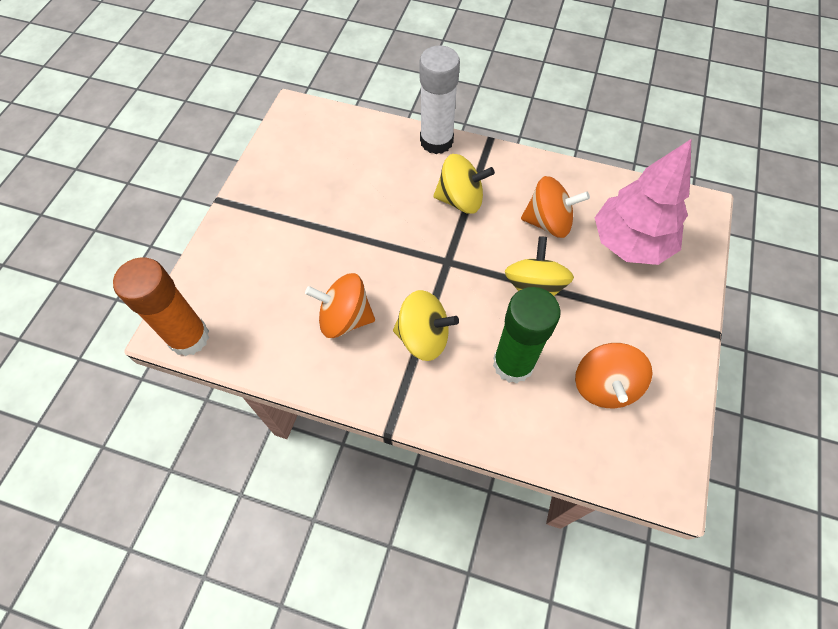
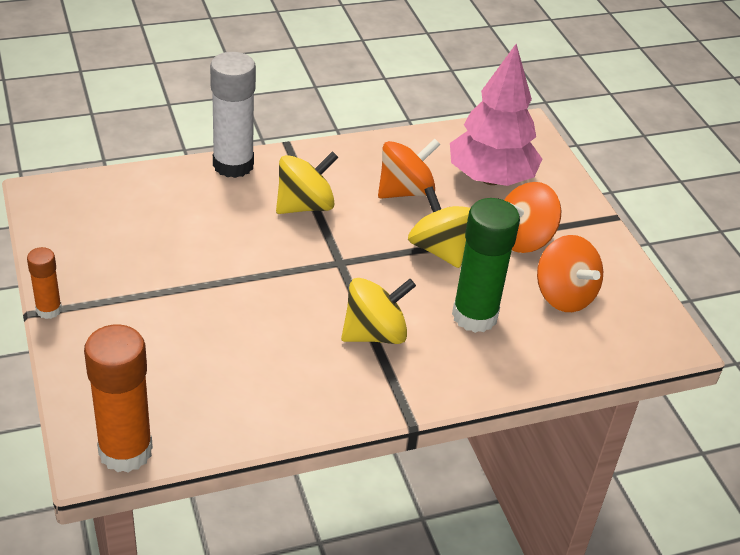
camera: 40 degrees left, 20 degrees down
orange spinning top [305,273,375,338] -> orange spinning top moved to [504,182,561,253]
none -> orange glue stick [27,247,62,319]

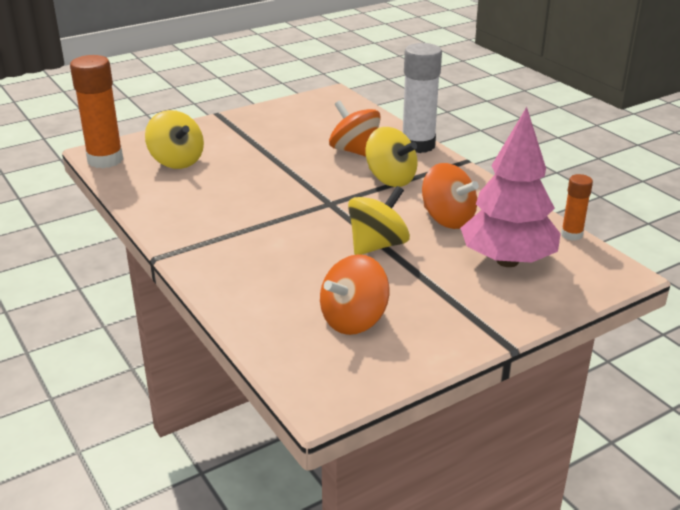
camera: 80 degrees right, 10 degrees down
orange glue stick [27,247,62,319] -> orange glue stick moved to [561,174,593,240]
yellow spinning top [341,278,416,344] -> yellow spinning top moved to [145,110,204,169]
green glue stick [452,198,520,333] -> none
orange spinning top [504,182,561,253] -> orange spinning top moved to [329,101,381,157]

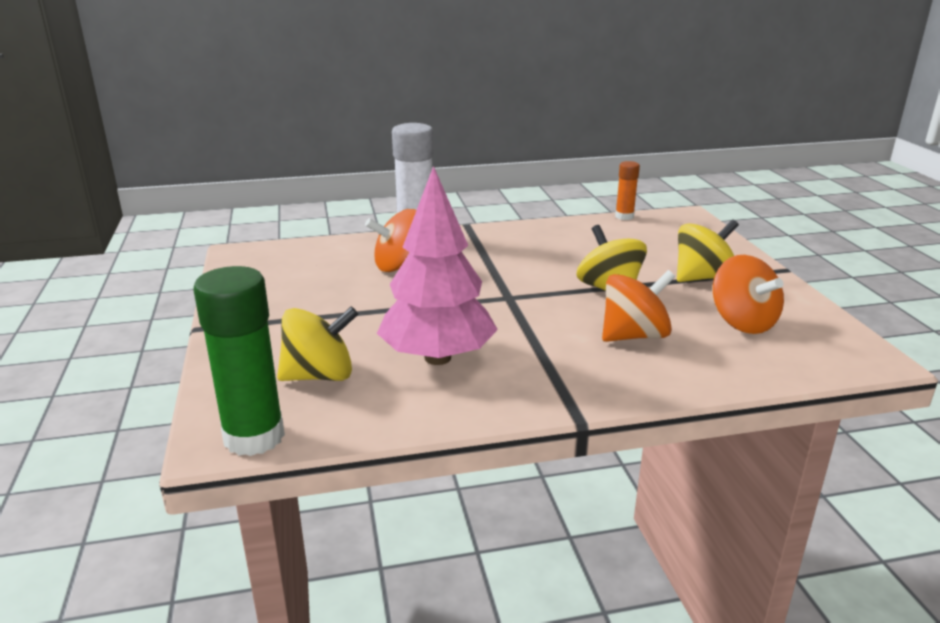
camera: 70 degrees left, 5 degrees down
orange glue stick [70,55,123,168] -> green glue stick [193,266,285,456]
yellow spinning top [366,127,418,187] -> yellow spinning top moved to [677,219,739,282]
orange spinning top [422,163,479,229] -> orange spinning top moved to [602,270,675,342]
pink tree [460,107,561,267] -> pink tree moved to [377,166,498,365]

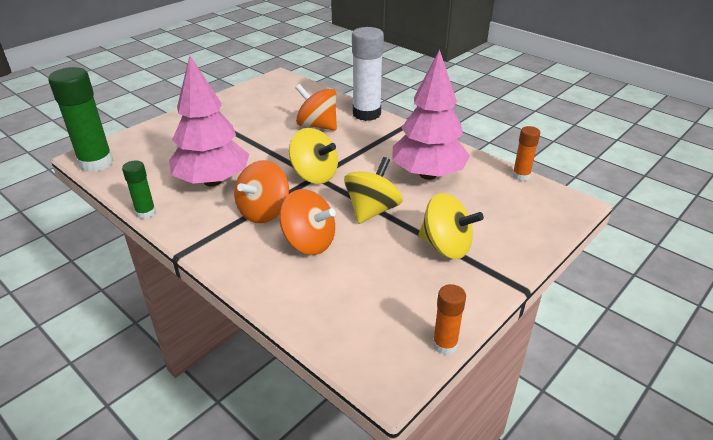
camera: 55 degrees right, 10 degrees up
yellow spinning top [277,307,358,381] -> yellow spinning top moved to [289,128,338,184]
orange spinning top [713,255,784,334] -> orange spinning top moved to [234,160,289,223]
none -> green glue stick [122,160,156,219]
none -> pink tree [392,50,470,180]
none -> orange glue stick [433,284,466,355]

